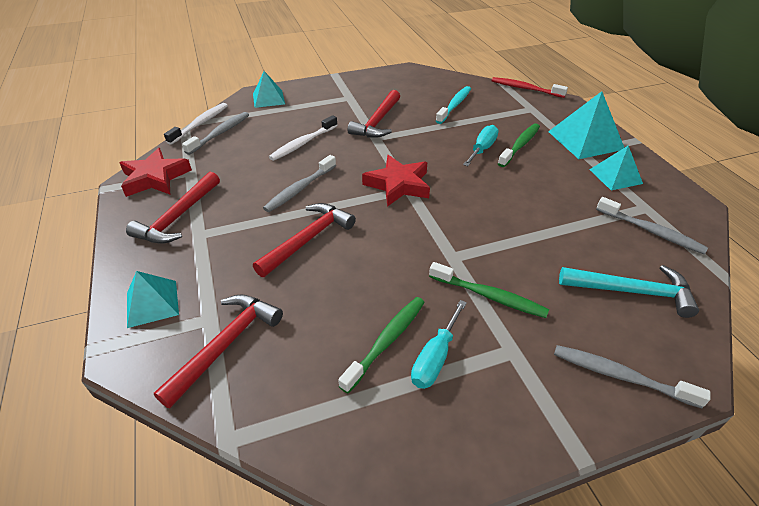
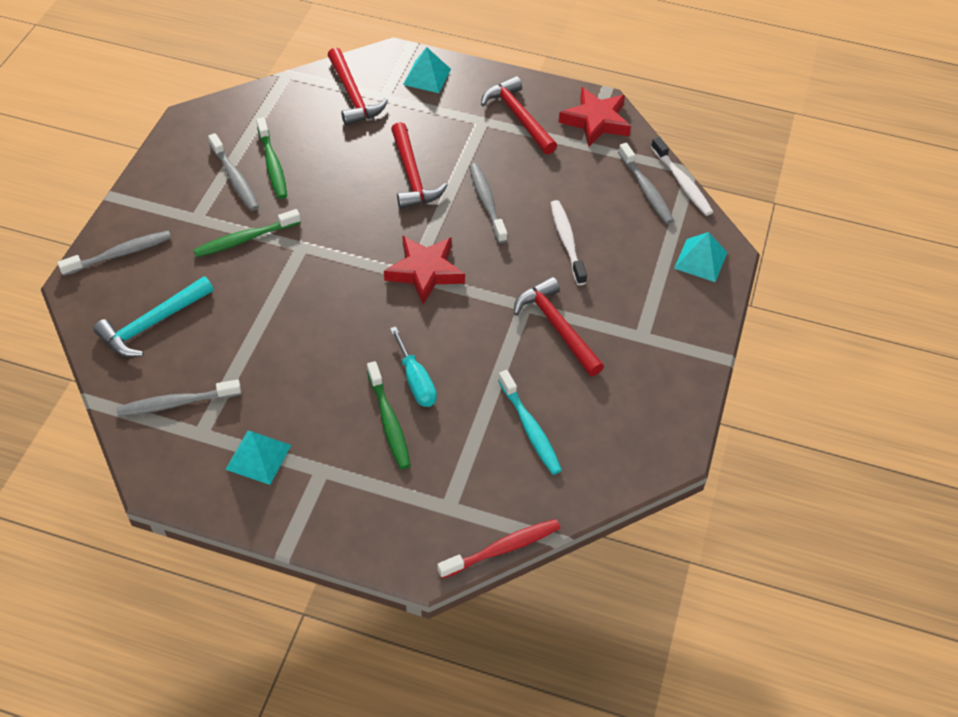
camera: 125 degrees right, 10 degrees up
turquoise screwdriver [411,300,467,389] -> grey toothbrush [208,133,259,211]
turquoise pyramid [548,91,624,159] -> none

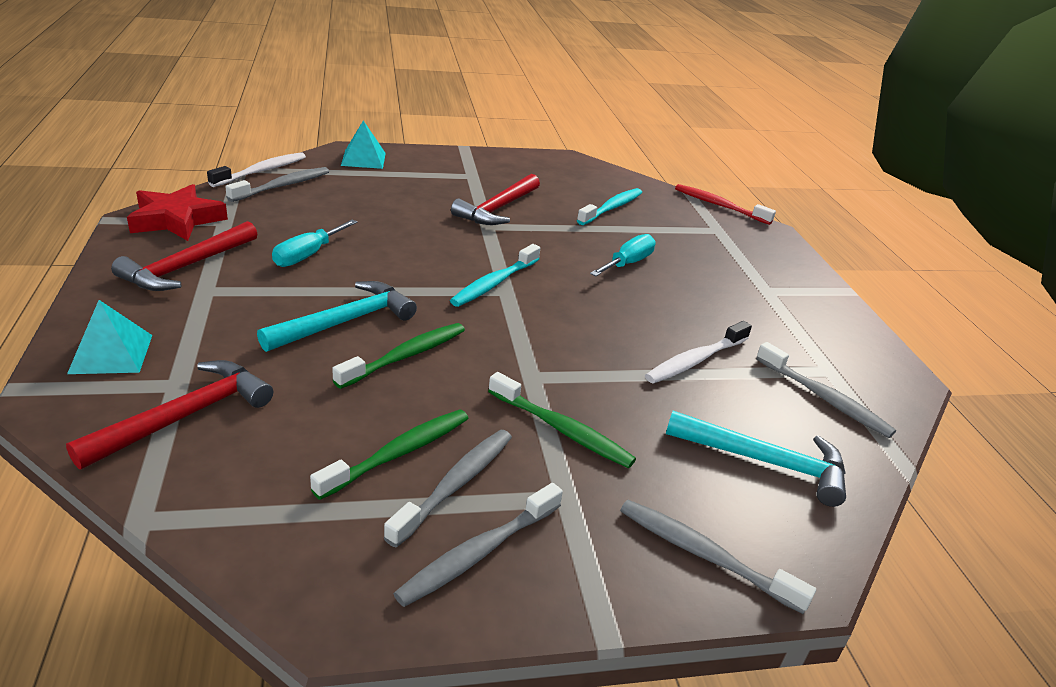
camera: 120 degrees left, 20 degrees down
turquoise pyramid [225,431,291,485] -> none
green toothbrush [367,361,411,469] -> green toothbrush moved to [332,323,465,389]
red star [384,235,465,304] -> turquoise toothbrush [450,244,540,307]
red hammer [391,122,448,209] -> turquoise hammer [257,281,417,352]
grey toothbrush [469,163,507,243] -> grey toothbrush moved to [393,483,563,607]
white toothbrush [550,200,587,285] -> white toothbrush moved to [645,321,752,384]
none -> turquoise screwdriver [272,220,357,267]

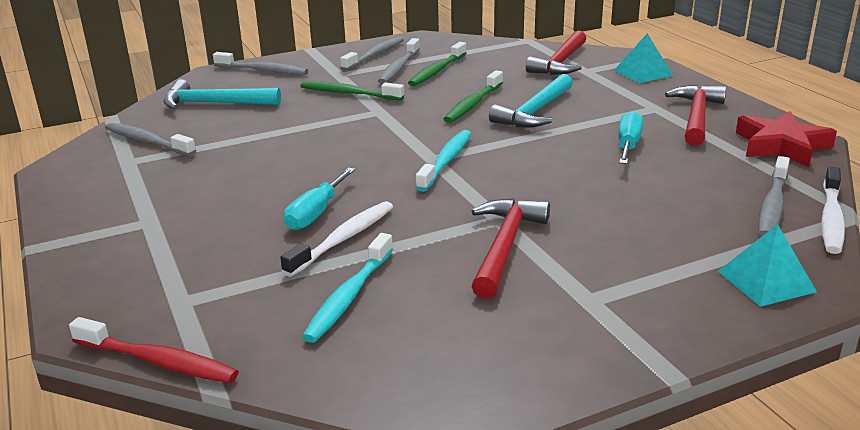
camera: 170 degrees right, 5 degrees down
white toothbrush [645,321,752,384] -> white toothbrush moved to [280,201,393,277]

